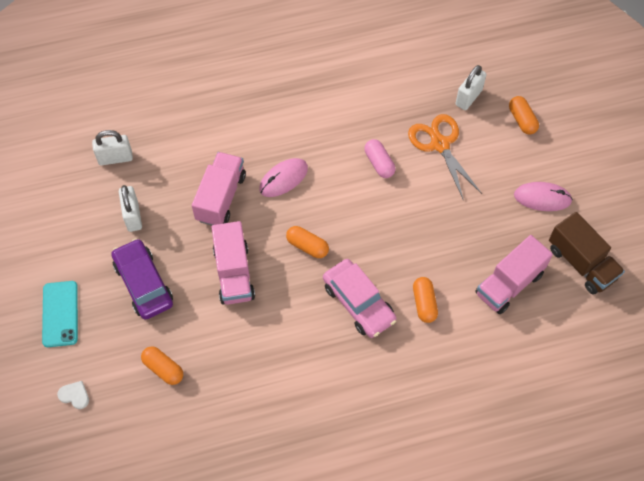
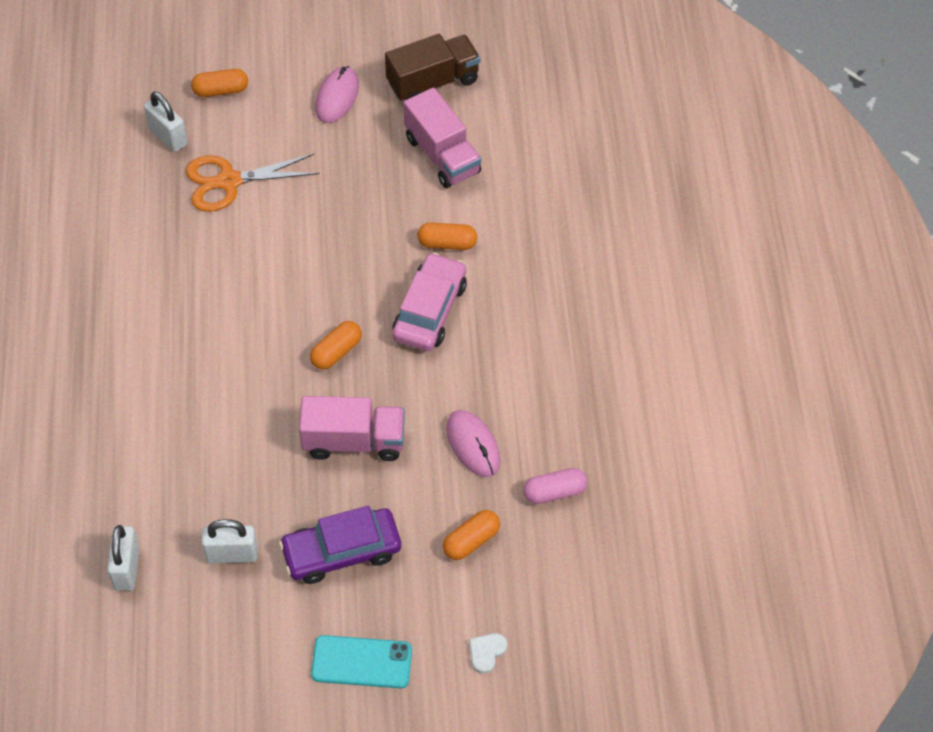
camera: 80 degrees left, 5 degrees down
pink truck [192,152,246,226] -> none
pink mouse [259,158,308,197] -> pink mouse moved to [446,410,501,477]
pink car [323,259,396,338] -> pink car turned 45 degrees counterclockwise [392,252,467,351]
pink capsule [364,139,395,178] -> pink capsule moved to [523,468,587,504]

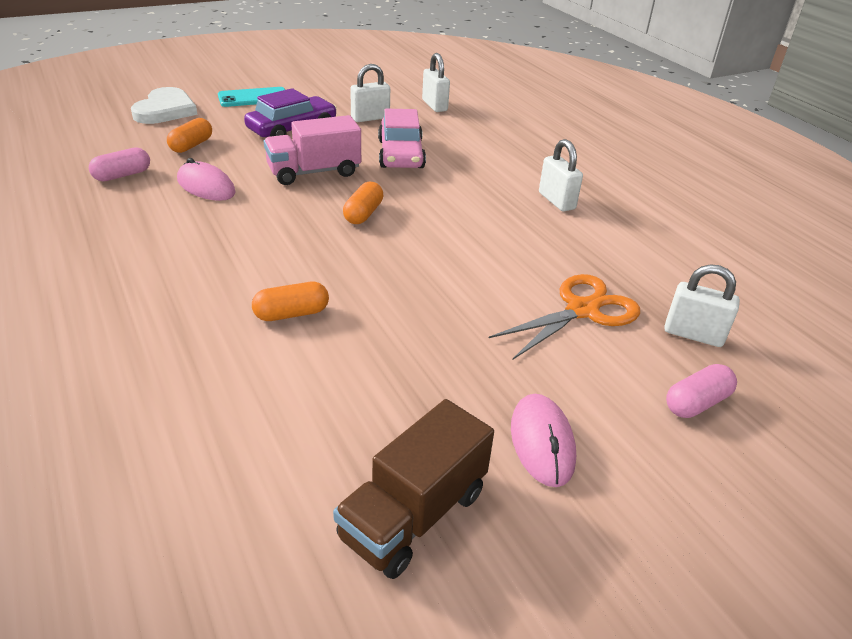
camera: 155 degrees right, 20 degrees down
orange capsule [191,69,248,97] -> pink capsule [666,364,737,418]
pink car [392,252,467,351] -> pink car moved to [378,108,426,168]
pink truck [404,87,481,188] -> none
white heart [469,633,507,674] -> white heart [131,87,198,124], size x2.17
none -> white padlock [539,139,583,211]

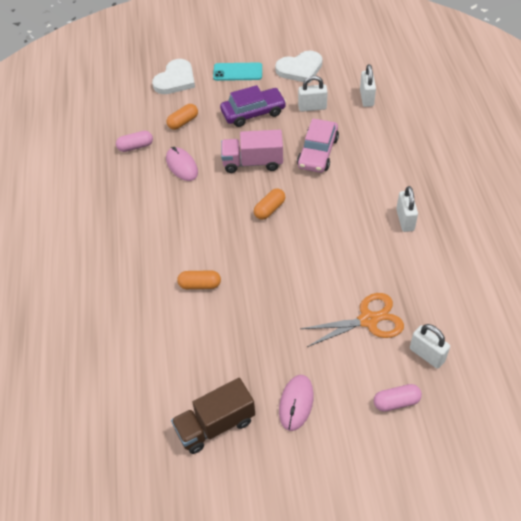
camera: 25 degrees right, 15 degrees up
none -> white heart [275,51,323,83]

